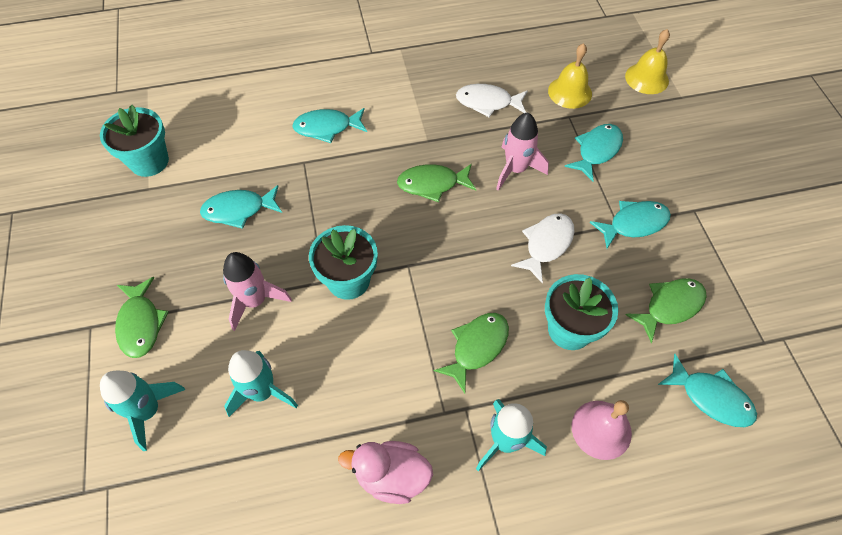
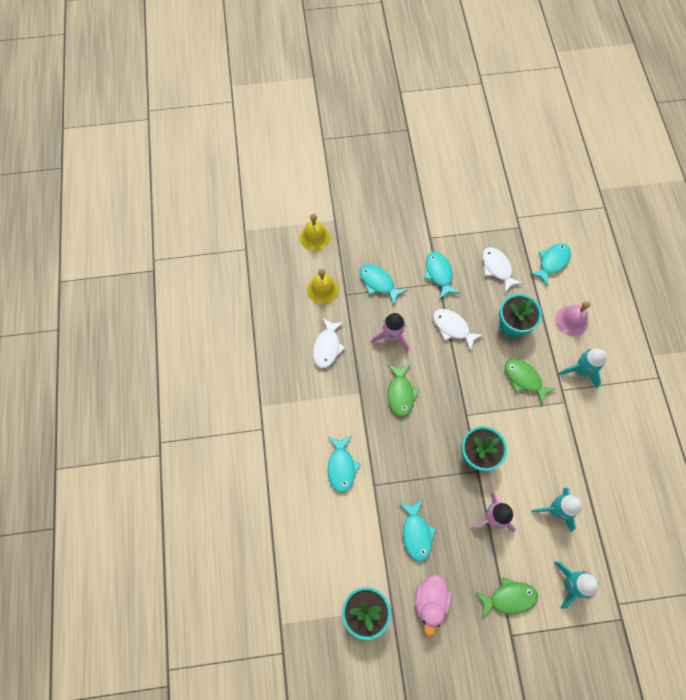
camera: 85 degrees left, 10 degrees up
pink duck [338,441,433,504] -> pink duck moved to [415,575,451,636]
green fish [625,278,707,343] -> white fish [482,247,523,293]

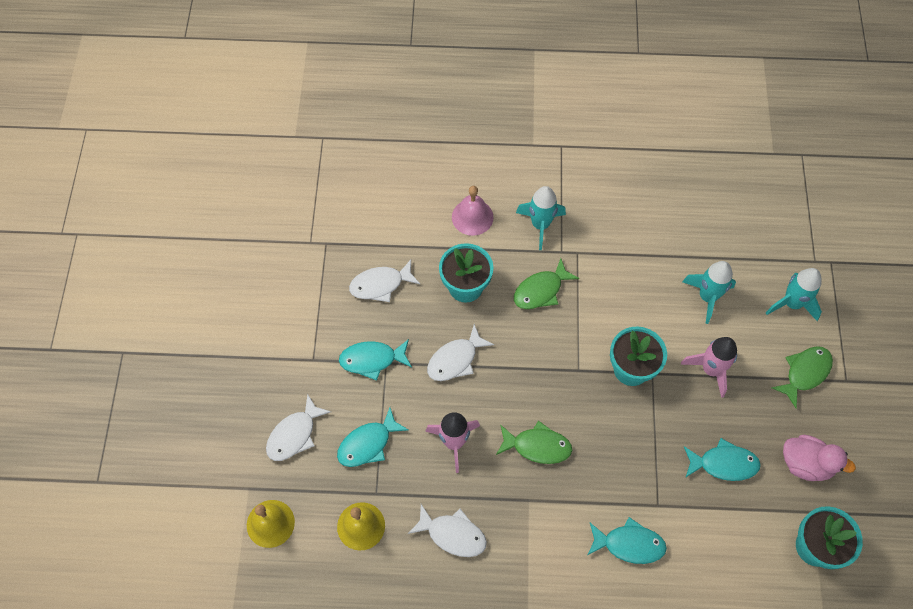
camera: 80 degrees left, 5 degrees down
green fish [475,577,538,619] -> green fish turned 45 degrees clockwise [771,346,833,408]
turquoise fish [530,243,571,287] -> none
none -> white fish [266,394,331,461]

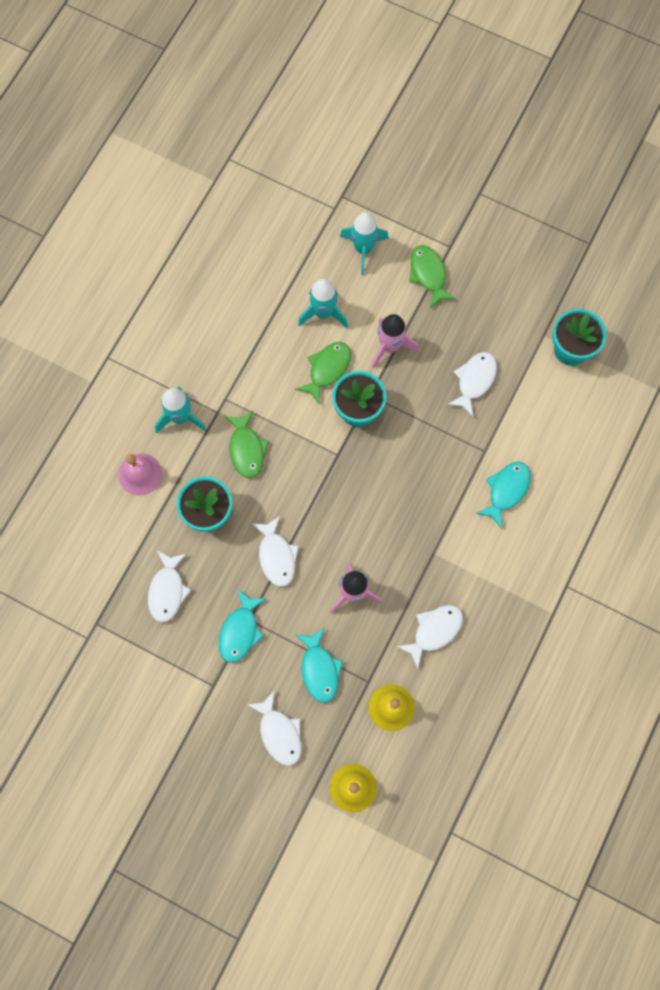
camera: 65 degrees left, 10 degrees up
green fish [496,421,572,464] -> green fish moved to [295,342,351,405]
turquoise fish [684,438,761,481] -> white fish [447,352,497,417]
pink duck [783,435,856,481] -> none

